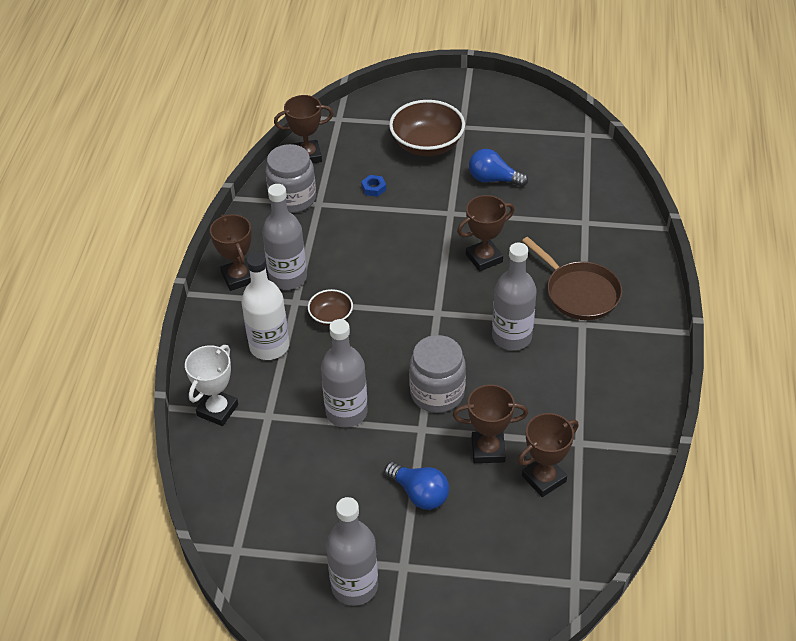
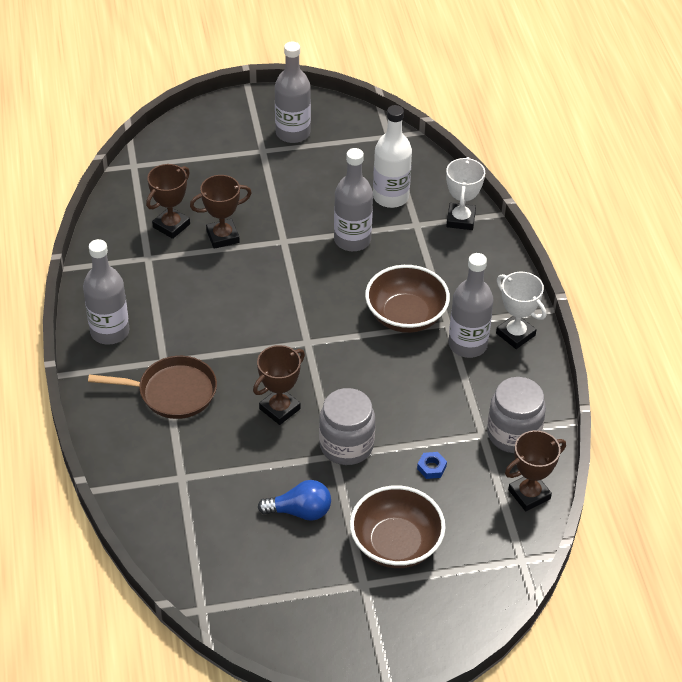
camera: 160 degrees right, 0 degrees up
brown trophy [210,214,251,291] -> white trophy [496,272,546,349]
white bottle [241,253,289,360] -> white bottle moved to [373,105,412,208]
brown bowl [308,289,353,326] -> brown bowl [365,265,450,333], size x1.88
blue light bulb [384,462,449,510] -> none
grey jar [409,335,466,413] -> grey jar moved to [319,388,375,465]
grey bottle [492,243,537,350] -> grey bottle moved to [83,239,129,345]
brown pan [522,237,622,320] -> brown pan turned 150 degrees clockwise [88,356,217,419]

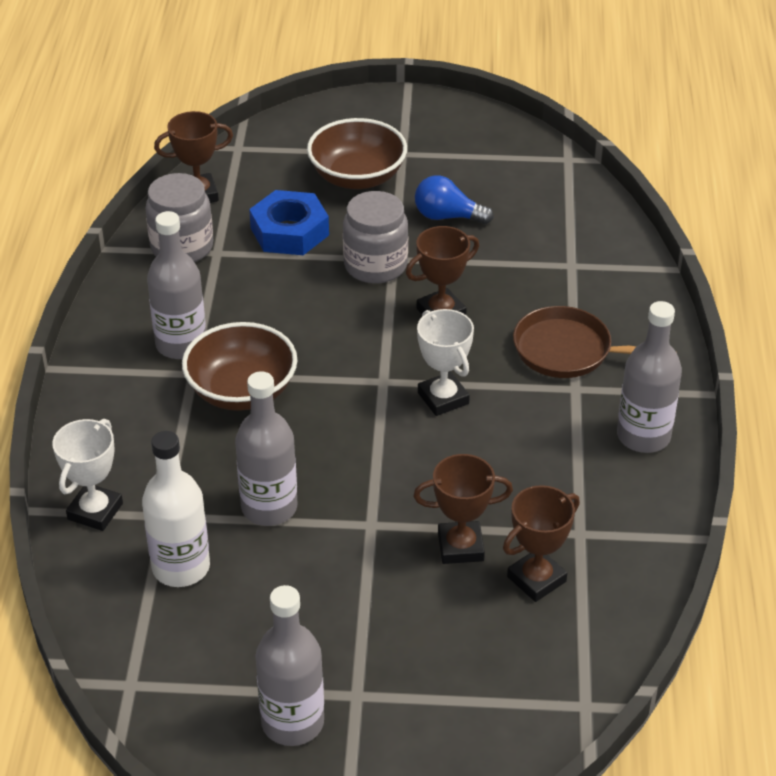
camera: 165 degrees left, 5 degrees down
blue nut [417,452,447,479] -> blue nut [249,190,329,255], size x2.37
white trophy [496,272,546,349] -> white trophy moved to [417,309,474,416]

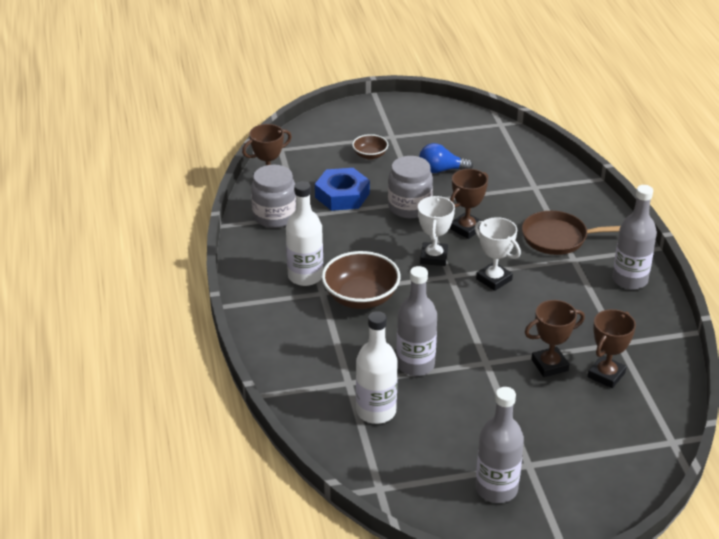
camera: 15 degrees left, 5 degrees down
white trophy [52,419,123,531] -> white trophy moved to [418,196,455,266]
grey bottle [147,211,206,359] -> white bottle [286,181,323,286]
brown bowl [307,118,407,189] -> brown bowl [352,134,388,160], size x0.53

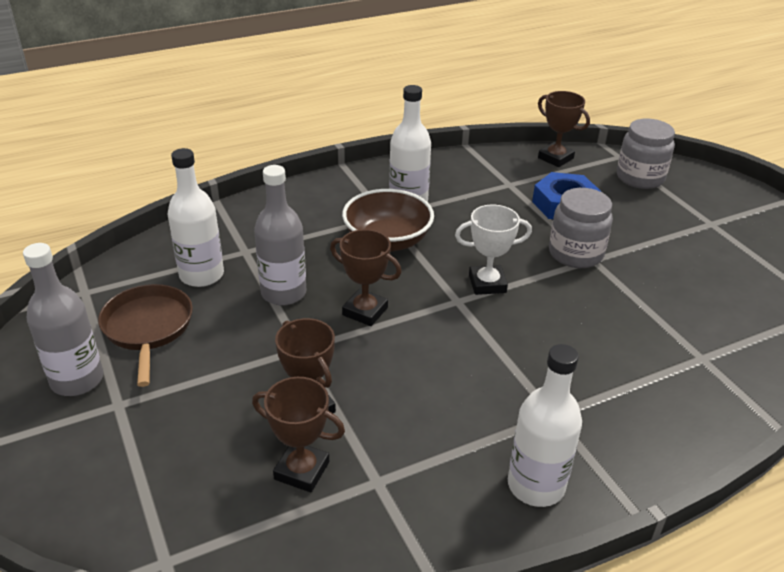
camera: 75 degrees right, 0 degrees up
grey jar [251,165,296,228] -> grey jar moved to [617,118,675,189]
brown bowl [352,134,388,160] -> none
blue light bulb [419,143,473,173] -> none
brown trophy [450,169,488,239] -> brown trophy moved to [330,229,402,326]
white trophy [475,217,521,291] -> none
brown pan [522,211,620,255] -> brown pan moved to [98,284,193,387]
grey bottle [612,185,657,290] -> white bottle [508,344,582,507]

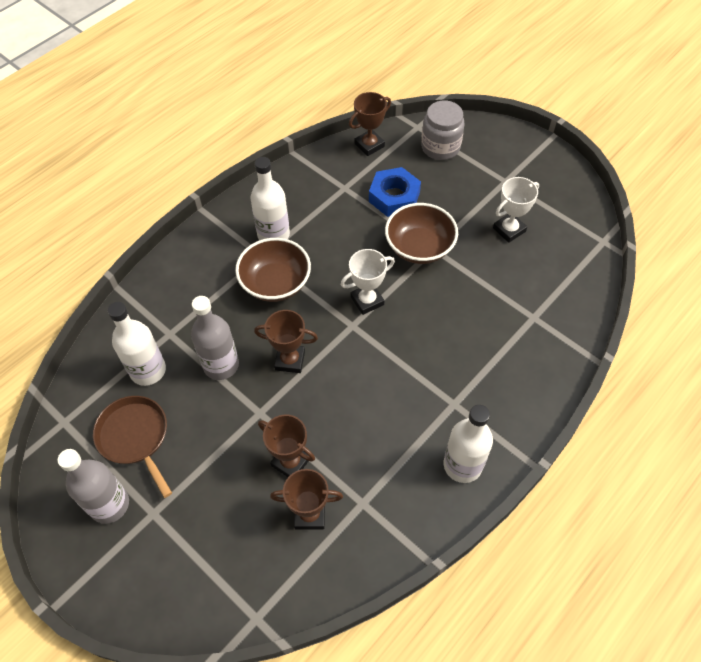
camera: 20 degrees left, 20 degrees up
brown trophy [538,91,590,167] -> brown trophy turned 60 degrees counterclockwise [349,92,391,156]
grey jar [549,188,613,268] -> brown bowl [385,203,458,264]
none -> white trophy [493,177,539,243]

